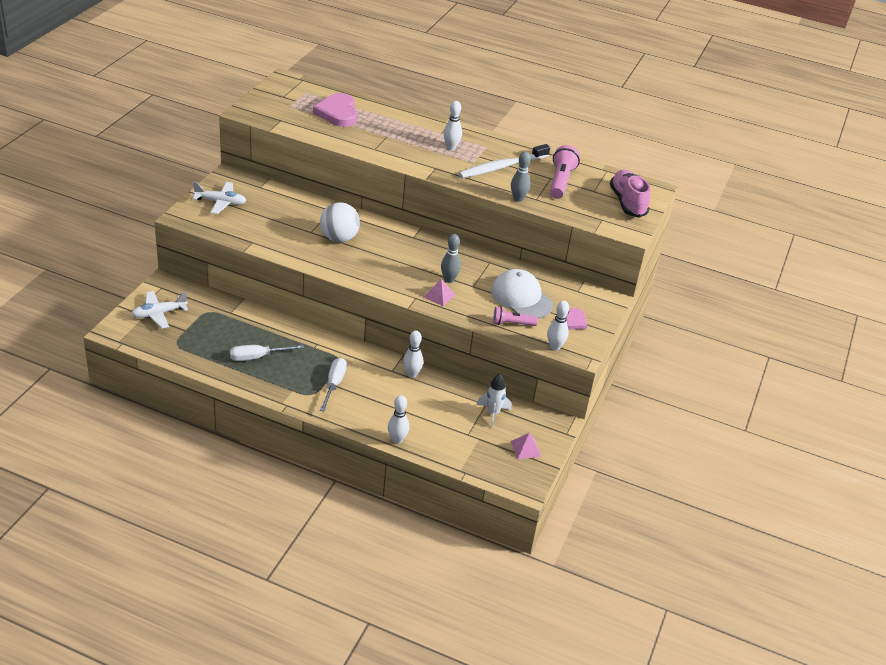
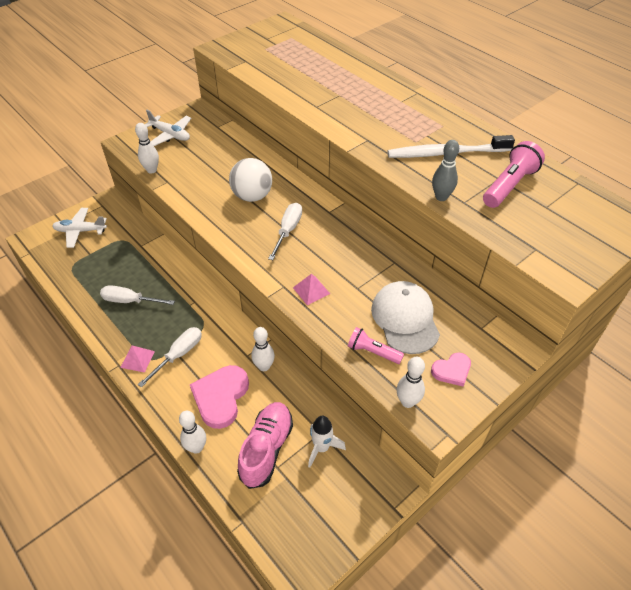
camera: 30 degrees right, 10 degrees up
pink heart [313,93,357,127] -> pink heart moved to [190,365,249,429]
grey bowling pin [441,234,461,283] -> none
white bowling pin [444,101,462,150] -> white bowling pin moved to [135,123,159,173]
pink pyramid [511,433,541,459] -> pink pyramid moved to [120,345,155,373]
pink shoe [610,169,650,218] -> pink shoe moved to [237,402,293,489]
none -> white screwdriver [268,203,302,260]

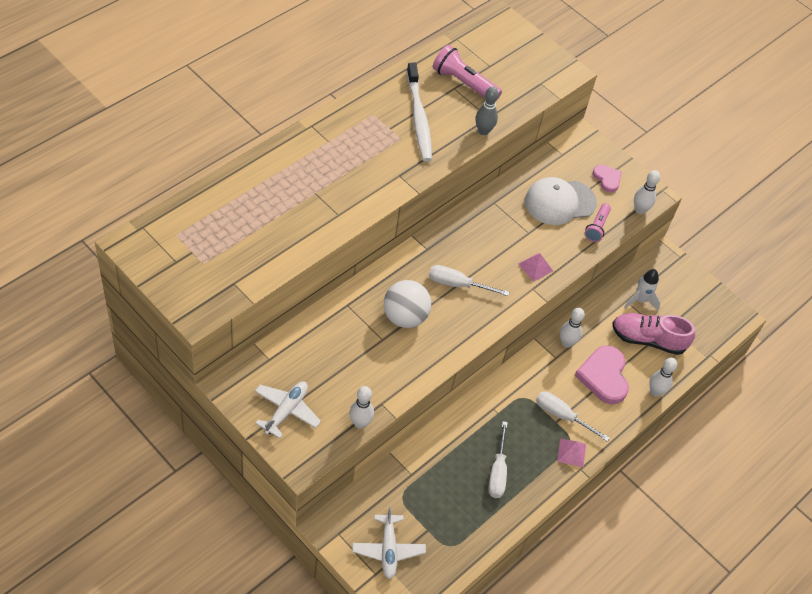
camera: 100 degrees left, 5 degrees up
pink heart [190,365,249,429] -> pink heart turned 75 degrees clockwise [574,345,629,404]

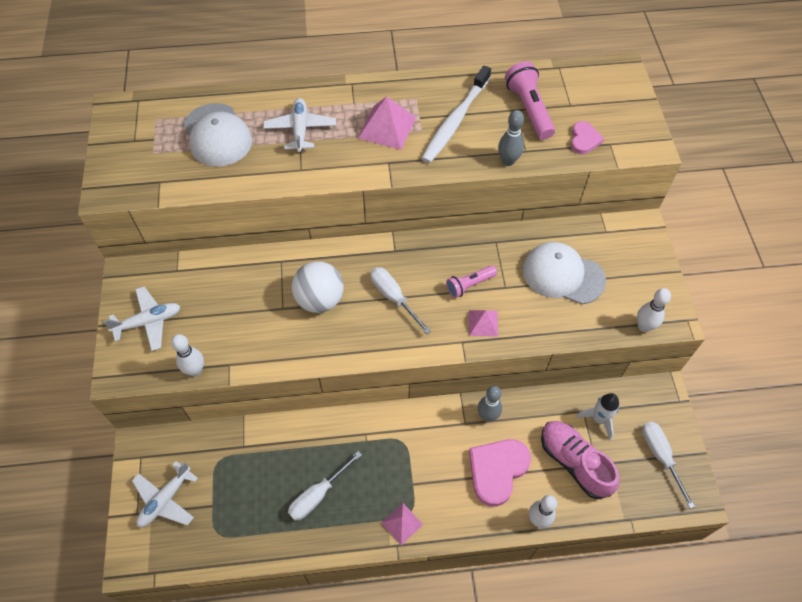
camera: 45 degrees right, 5 degrees up
white screwdriver [536,391,610,442] -> white screwdriver moved to [642,422,695,509]
white bowling pin [560,308,585,348] -> grey bowling pin [478,386,502,422]
pink flashlight [585,203,611,242] -> pink flashlight moved to [446,265,497,298]
pink heart [593,165,622,193] -> pink heart moved to [571,121,605,154]
none -> white cap [184,103,252,167]
none -> white plane [263,98,336,152]
none -> pink pyramid [358,96,416,150]

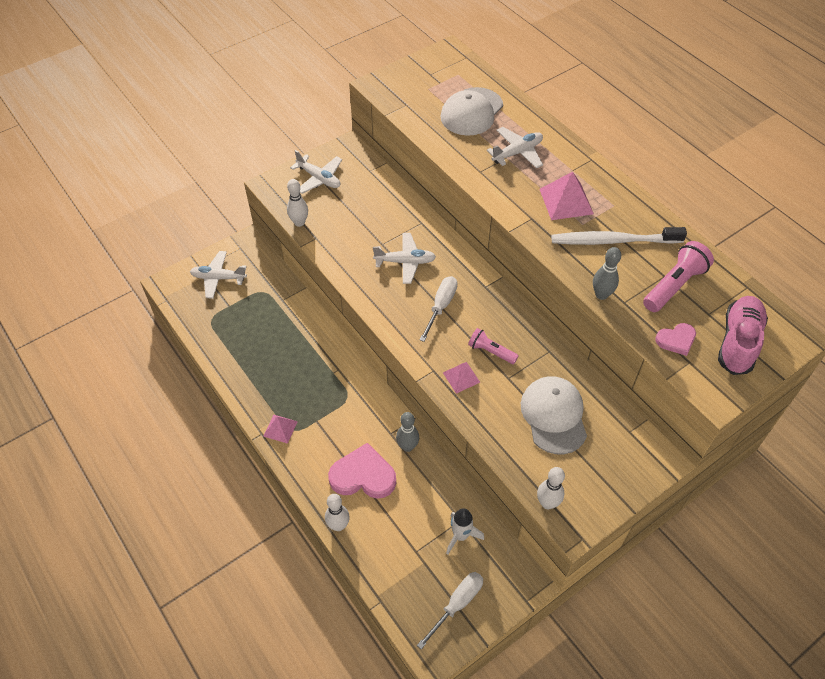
camera: 60 degrees right, 5 degrees down
white screwdriver [288,451,362,521] -> none
white ball [292,261,344,313] -> white plane [373,233,436,284]
pink shoe [541,421,619,499] -> pink shoe moved to [718,296,768,375]

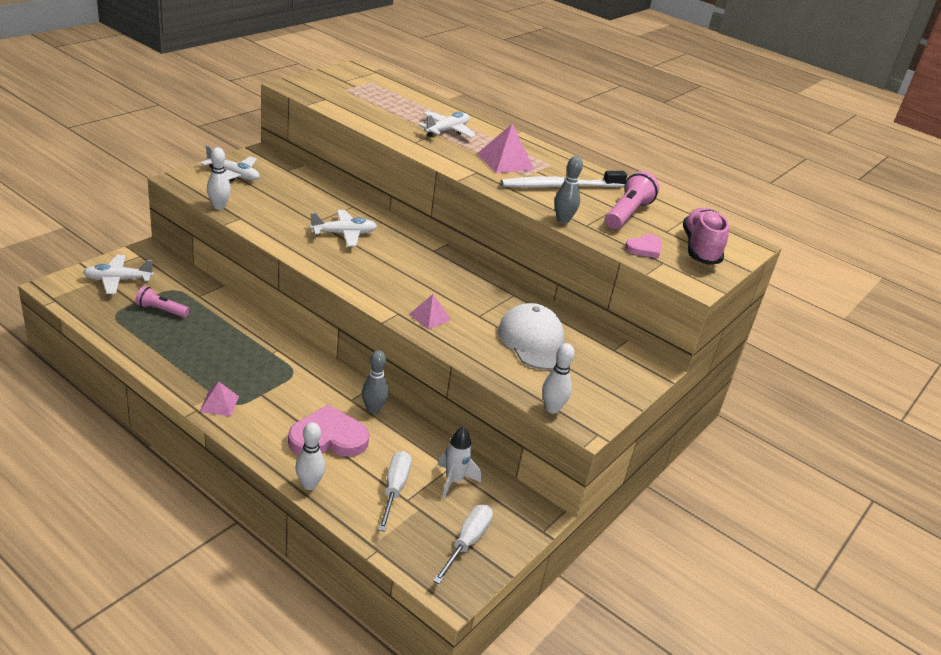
camera: 20 degrees left, 20 degrees down
white screwdriver [420,276,458,342] -> white screwdriver moved to [378,451,411,532]
white cap [440,87,503,136] -> none
pink flashlight [468,328,519,364] -> pink flashlight moved to [135,286,189,317]

